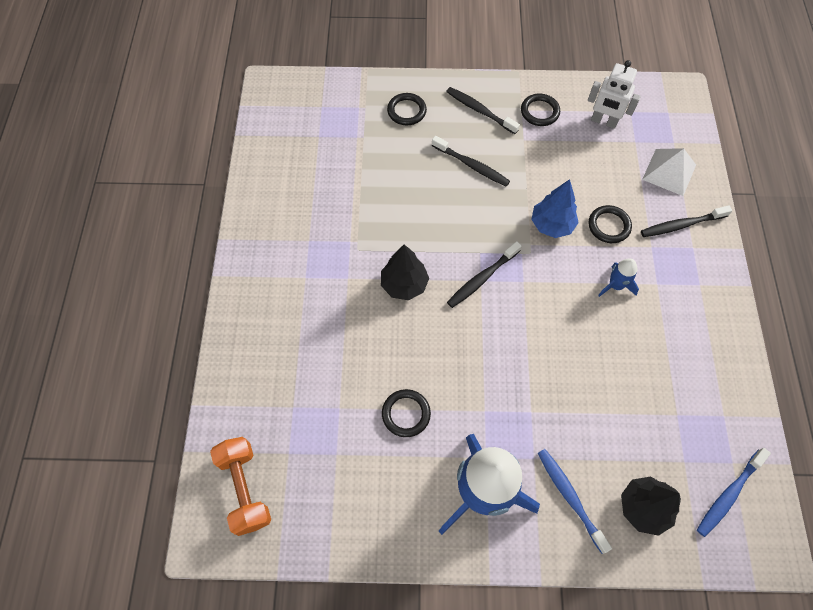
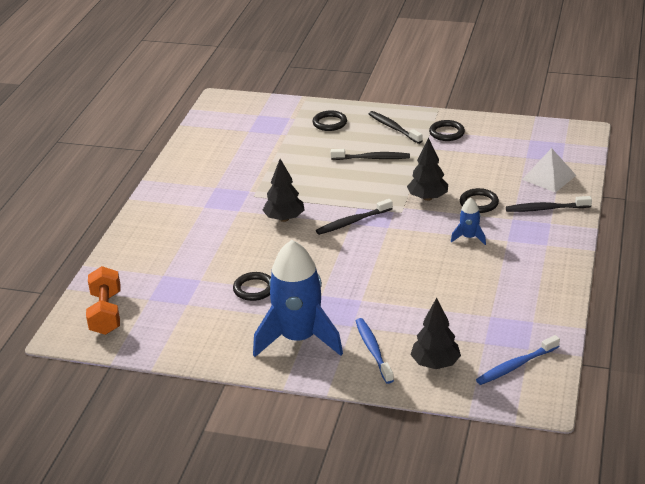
camera: 15 degrees right, 30 degrees down
black toothbrush [432,136,510,187] -> black toothbrush turned 45 degrees counterclockwise [331,149,410,160]
blue tree [531,179,579,238] -> black tree [407,138,448,201]
white robot [588,60,641,129] -> none

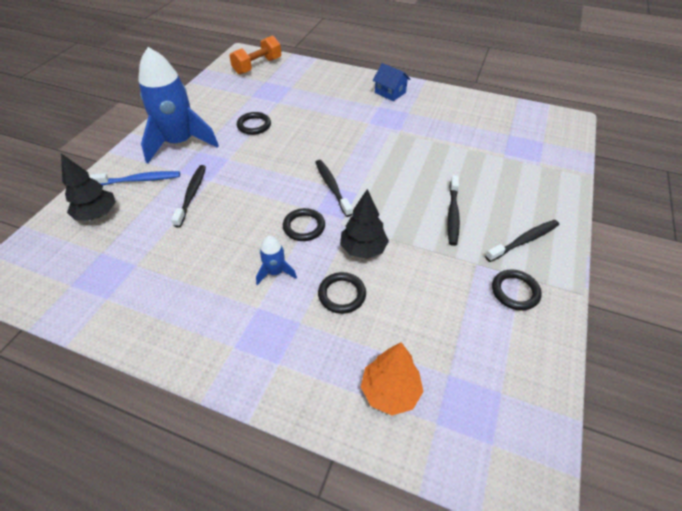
camera: 95 degrees right, 15 degrees up
orange dumbbell [86,266,121,335] -> orange dumbbell turned 45 degrees counterclockwise [229,35,281,75]
black tree [262,159,304,222] -> none
black ring [312,110,347,131] -> black ring moved to [283,208,325,241]
blue toothbrush [476,335,560,385] -> none
black toothbrush [506,196,592,212] -> black toothbrush moved to [171,165,206,228]
white pyramid [522,148,576,193] -> orange tree [361,342,424,415]
none -> blue house [373,63,410,101]

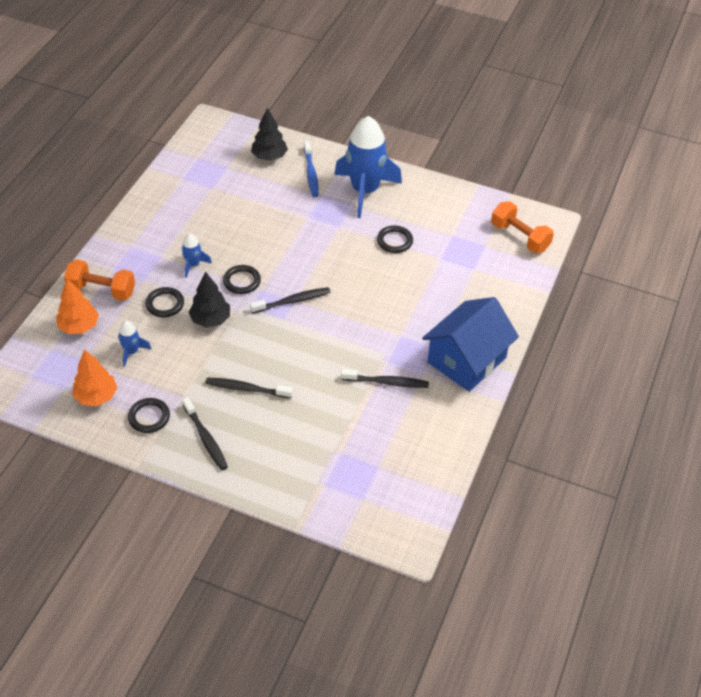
camera: 90 degrees right, 0 degrees up
black toothbrush [171,165,206,228] -> black toothbrush moved to [341,369,429,388]
blue house [373,63,410,101] -> blue house [422,297,519,392], size x2.01
none -> orange dumbbell [64,259,135,301]
none -> orange tree [72,349,117,406]
none -> blue rocket [118,321,151,367]

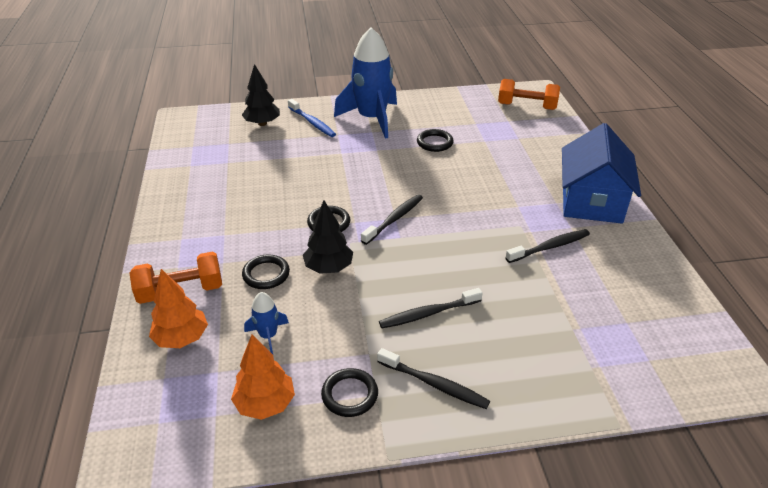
camera: 30 degrees left, 10 degrees down
blue rocket [182,234,212,278] -> none

